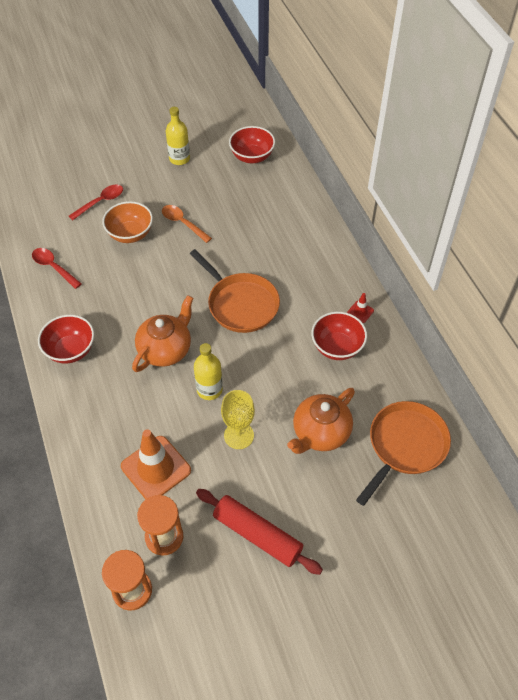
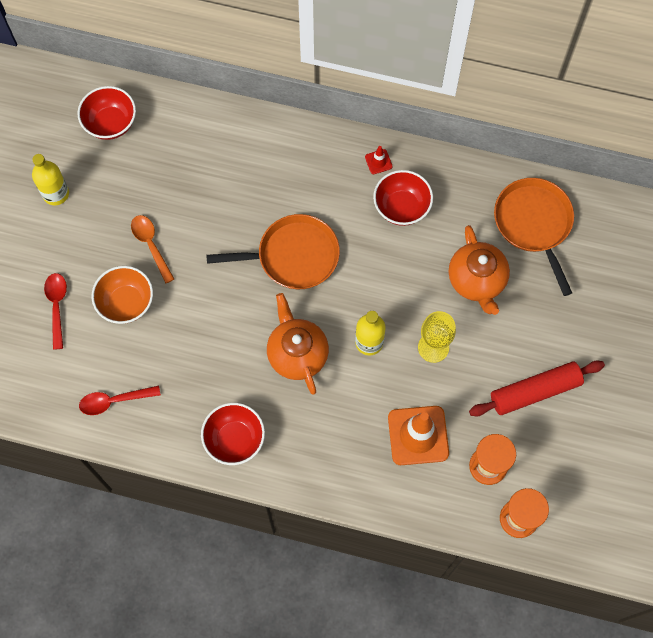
camera: 55 degrees left, 15 degrees up
orange spoon [162,205,212,243] -> orange spoon turned 75 degrees clockwise [131,215,174,284]

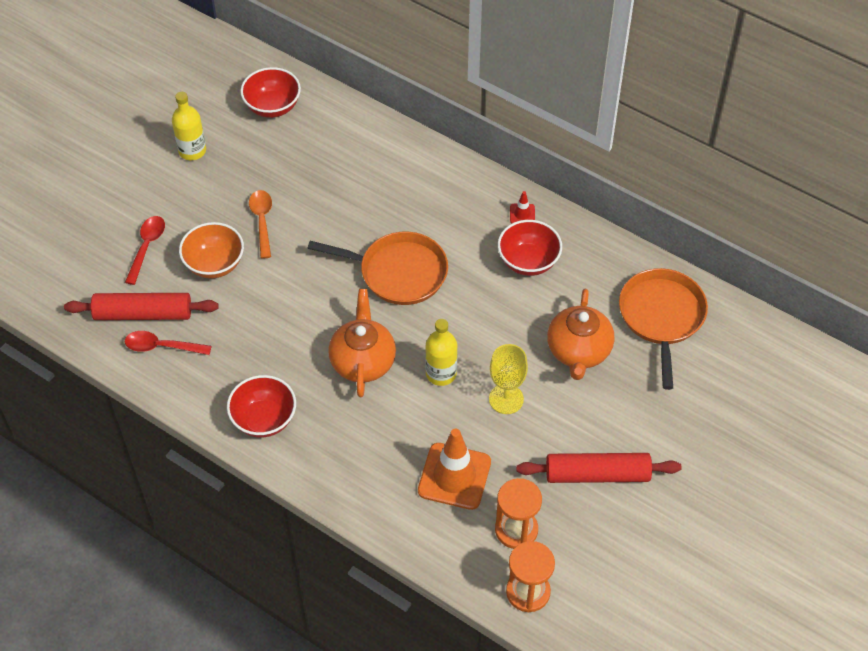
camera: 20 degrees right, 15 degrees down
none -> red rolling pin [64,293,219,320]

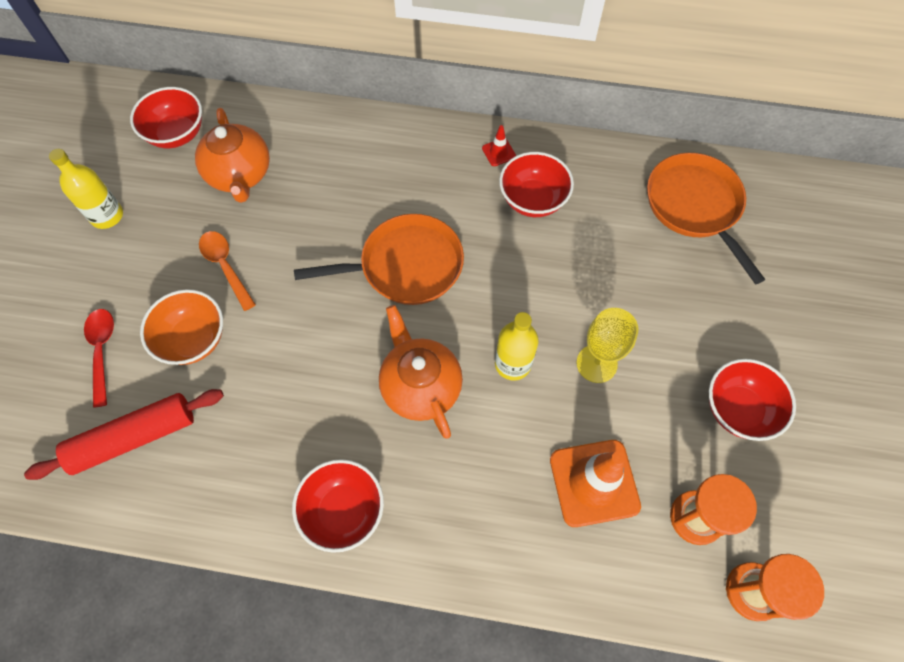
camera: 25 degrees left, 10 degrees up
red spoon [125,331,211,355] -> none
red rolling pin [516,453,681,483] -> red bowl [709,359,796,441]
orange teapot [547,289,614,380] -> orange teapot moved to [195,108,270,203]

